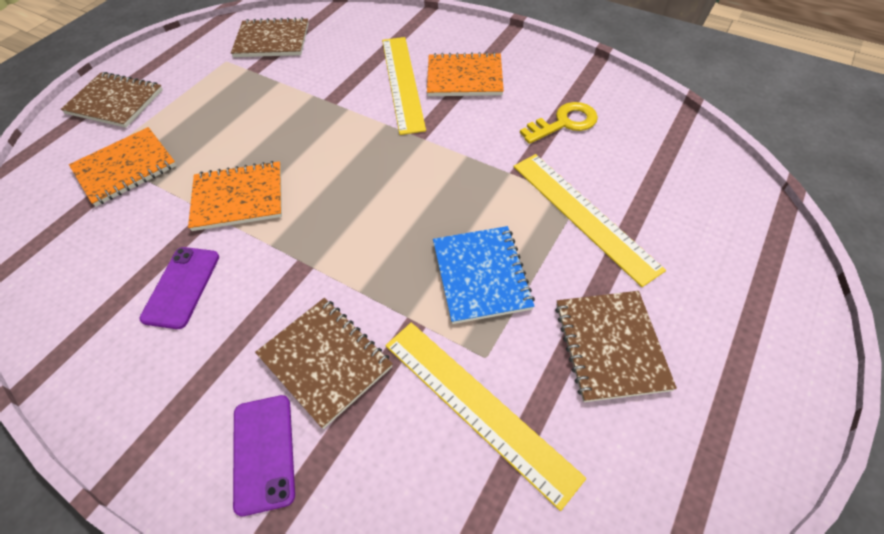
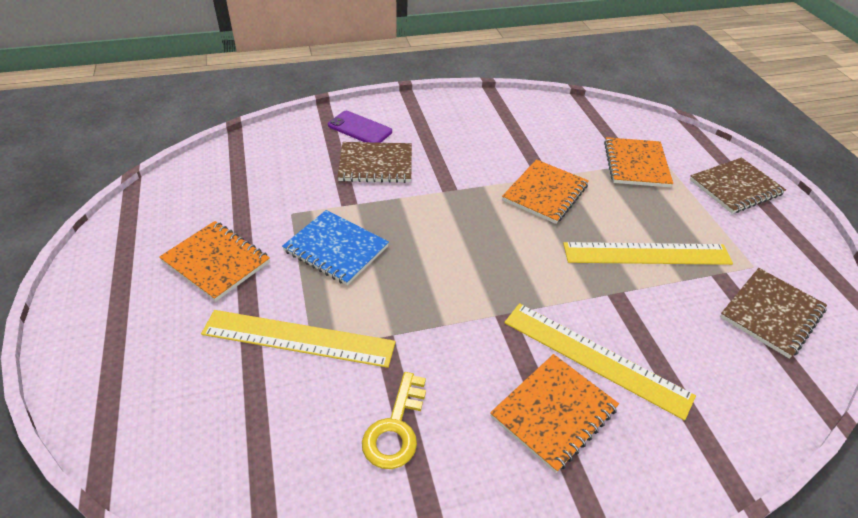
camera: 130 degrees right, 10 degrees down
purple phone [139,247,219,329] -> none
yellow ruler [385,323,586,511] -> yellow ruler moved to [563,242,733,265]
brown notebook [555,291,677,402] -> orange notebook [159,221,270,302]

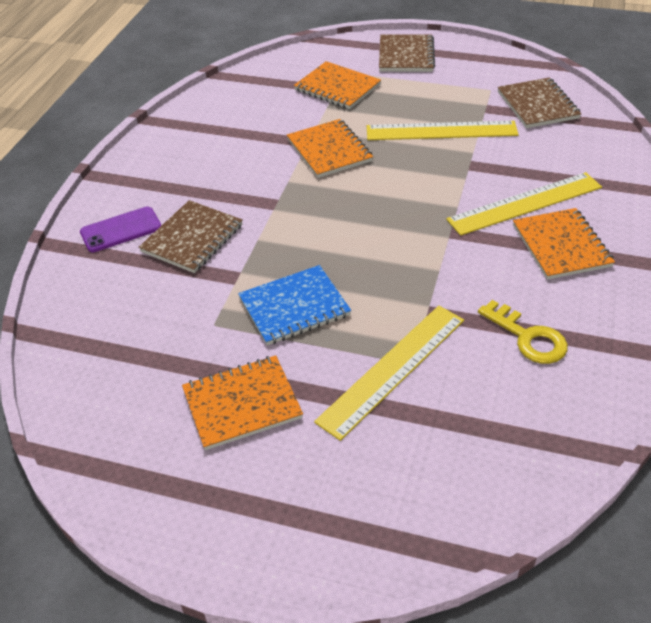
camera: 55 degrees left, 0 degrees up
yellow ruler [563,242,733,265] -> yellow ruler turned 60 degrees clockwise [367,121,519,140]

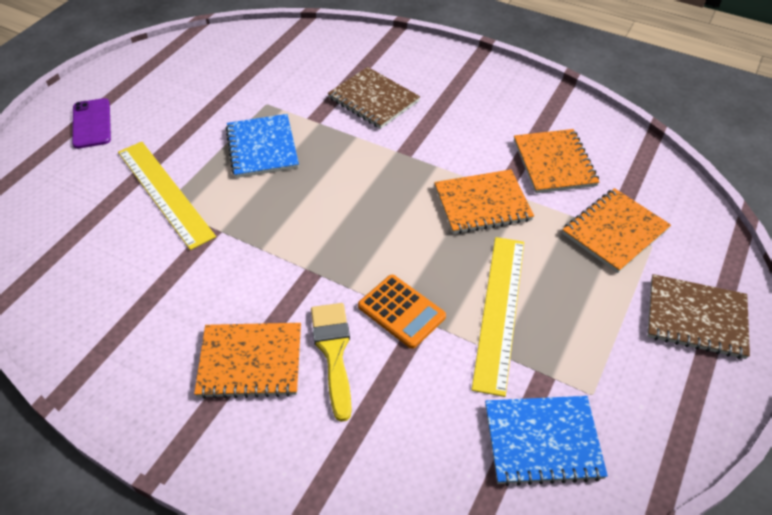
camera: 100 degrees right, 5 degrees up
purple phone [80,207,161,253] -> purple phone moved to [72,98,111,149]
orange notebook [182,355,303,450] -> orange notebook moved to [514,129,599,193]
yellow ruler [446,172,602,236] -> yellow brush [311,303,352,422]
yellow key [478,300,568,364] -> none
brown notebook [497,78,581,128] -> blue notebook [485,396,608,486]
none -> orange calculator [358,275,446,349]

